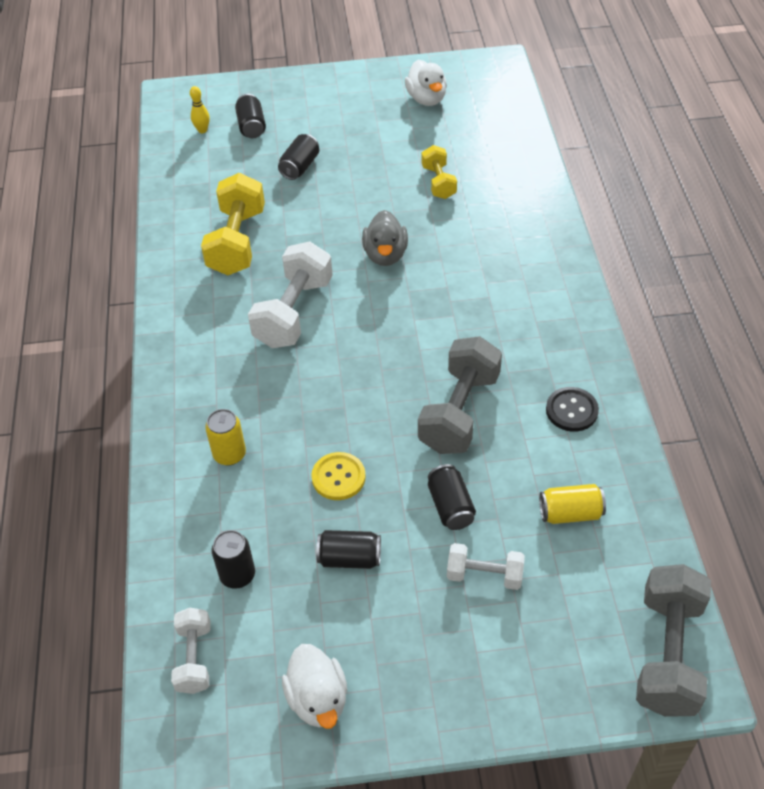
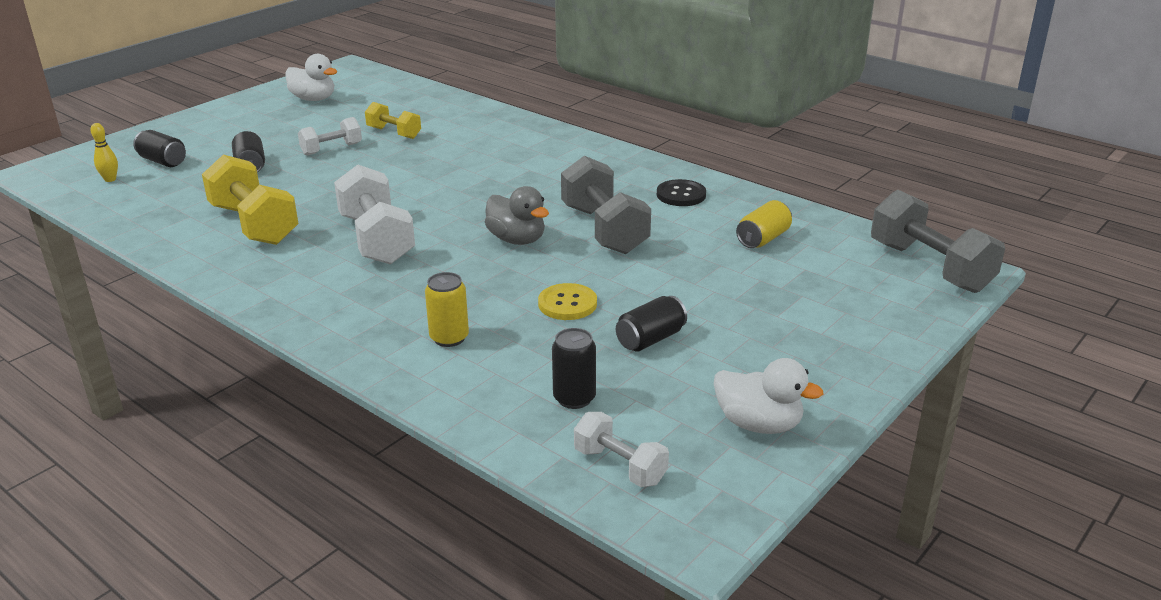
camera: 45 degrees left, 20 degrees down
grey duck [362,210,408,266] -> grey duck moved to [485,186,549,245]
black can [428,464,476,530] -> none
white dumbbell [447,543,525,590] -> white dumbbell moved to [298,117,362,155]

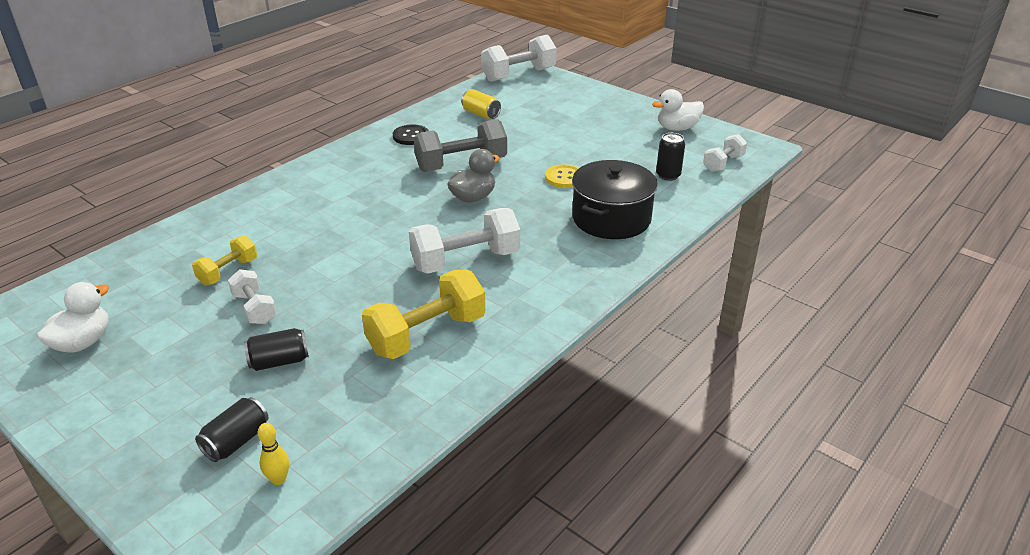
camera: 90 degrees left, 5 degrees up
yellow can [425,272,469,347] -> black pot [572,160,658,239]
black can [616,296,687,352] -> none
white duck [714,358,823,434] -> white duck turned 135 degrees counterclockwise [652,89,704,131]
grey dumbbell [871,190,1005,293] -> white dumbbell [481,35,557,82]

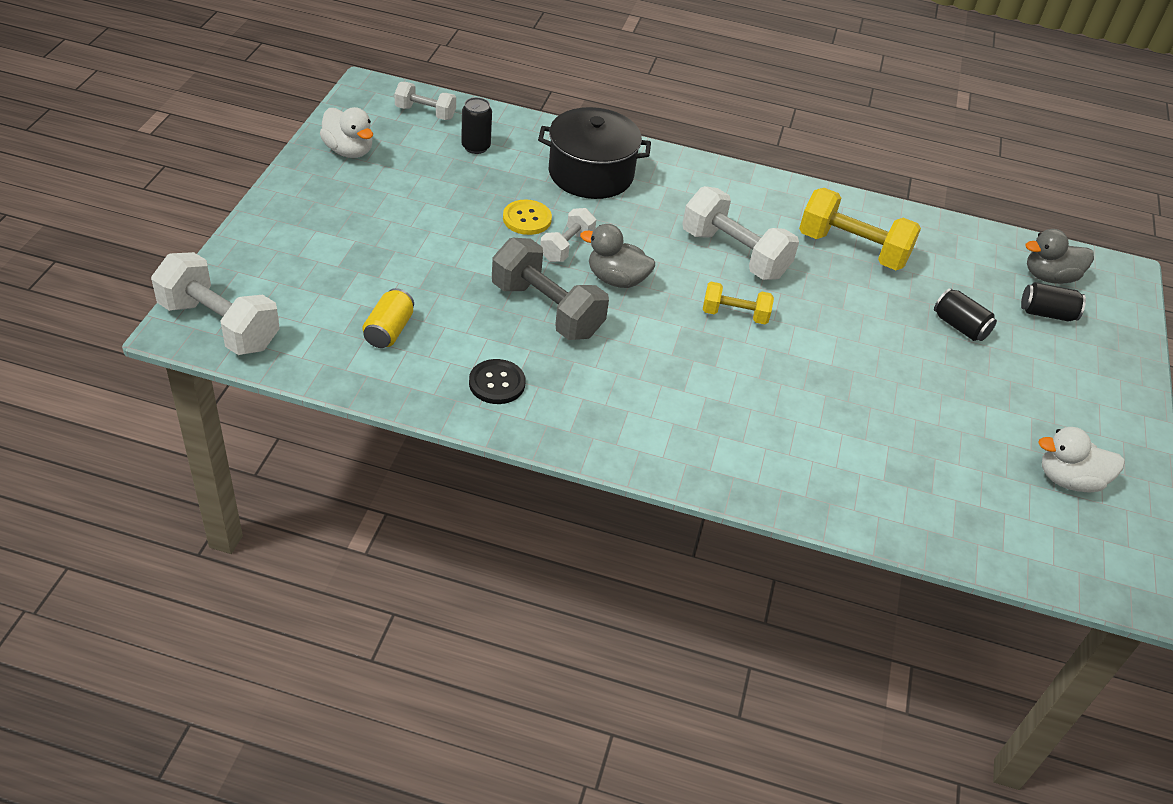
camera: 120 degrees left, 10 degrees up
yellow dumbbell [192,235,257,286] -> yellow dumbbell moved to [703,282,774,324]
white dumbbell [228,269,277,324] -> white dumbbell moved to [540,208,596,262]
yellow bowling pin [258,423,289,485] -> grey duck [1025,229,1094,284]

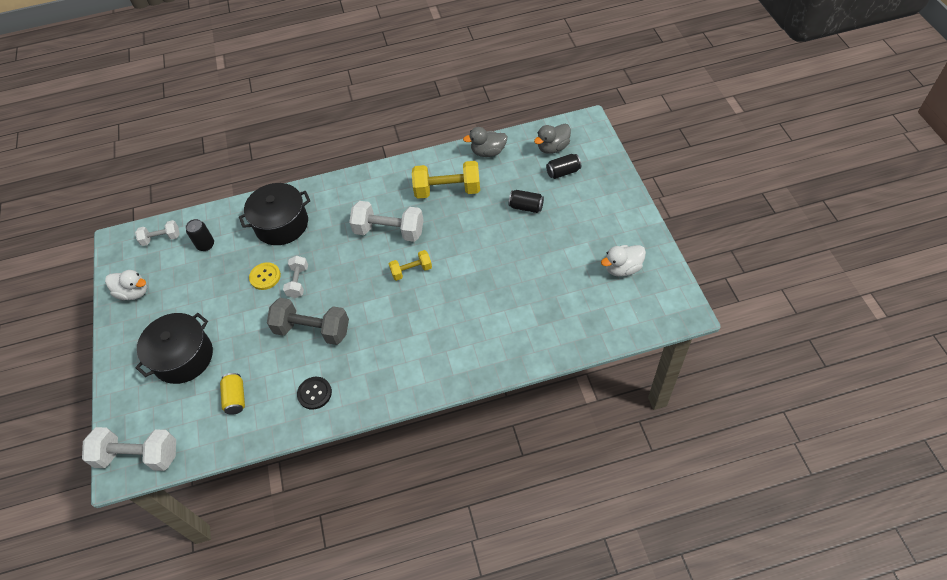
camera: 20 degrees left, 10 degrees up
grey duck [580,224,655,288] -> grey duck moved to [463,127,507,157]
none -> black pot [135,313,213,384]

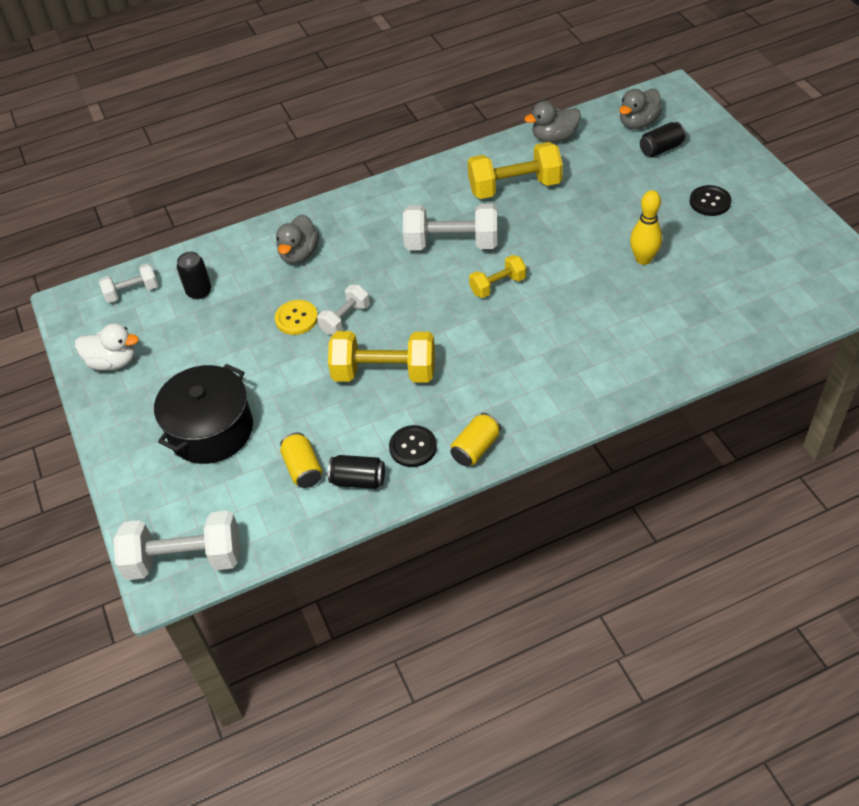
camera: 10 degrees left, 5 degrees down
black pot [239,183,310,245] -> grey duck [276,214,319,264]
grey dumbbell [267,298,349,345] -> yellow dumbbell [328,331,435,383]
white dumbbell [283,256,308,298] -> white dumbbell turned 45 degrees clockwise [317,285,370,335]
black can [509,190,544,213] -> black can moved to [328,455,385,489]
white duck [601,245,646,277] -> none
none -> yellow can [450,413,501,466]
none -> yellow bowling pin [630,190,662,265]
none -> black button [690,185,732,216]

